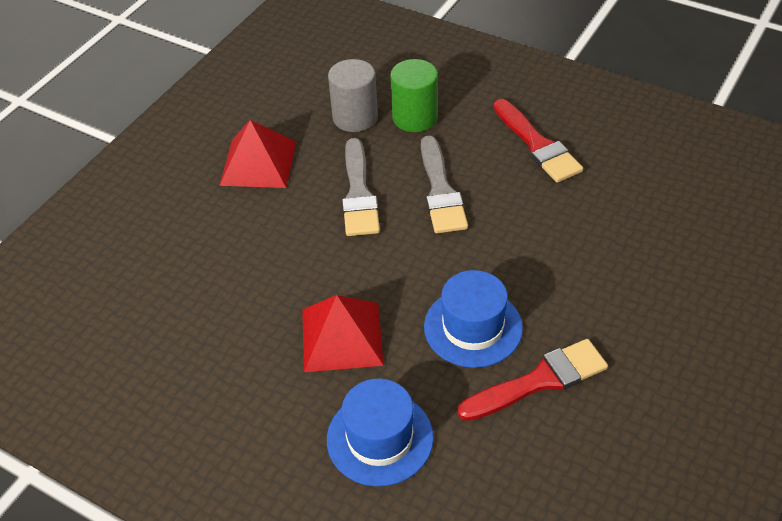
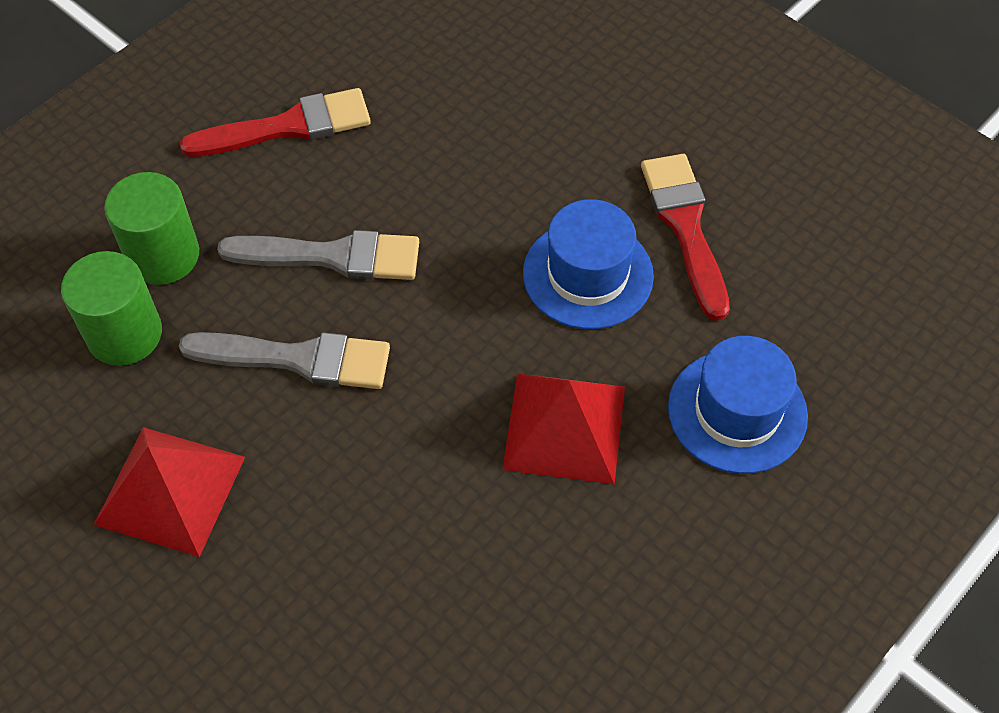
camera: 80 degrees left, 10 degrees up
grey cylinder [328,59,378,132] -> green cylinder [61,251,162,366]

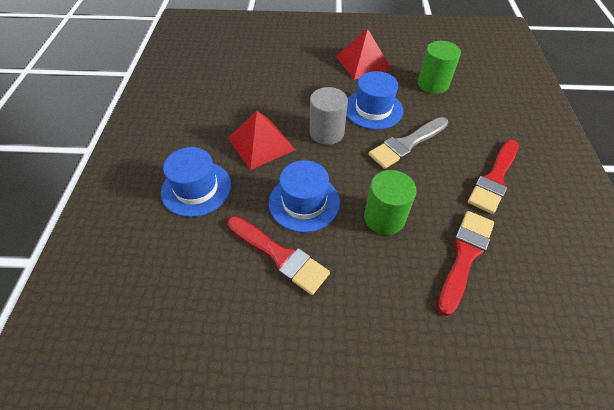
camera: 140 degrees right, 5 degrees down
green cylinder [104,172,199,285] -> green cylinder moved to [364,170,416,235]
grey brush [179,332,390,389] -> blue hat [346,71,403,130]
none -> grey cylinder [310,87,348,145]
none -> red brush [438,211,494,316]

